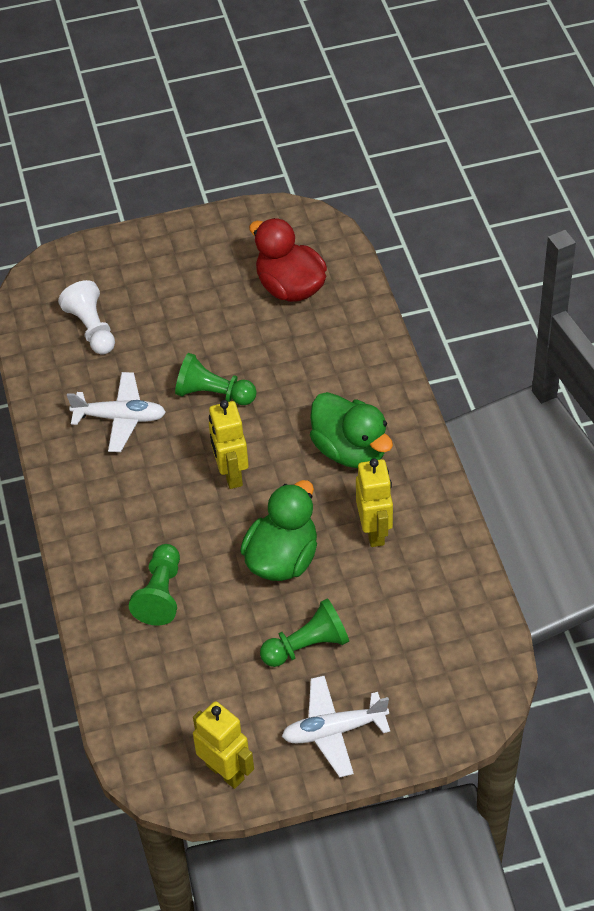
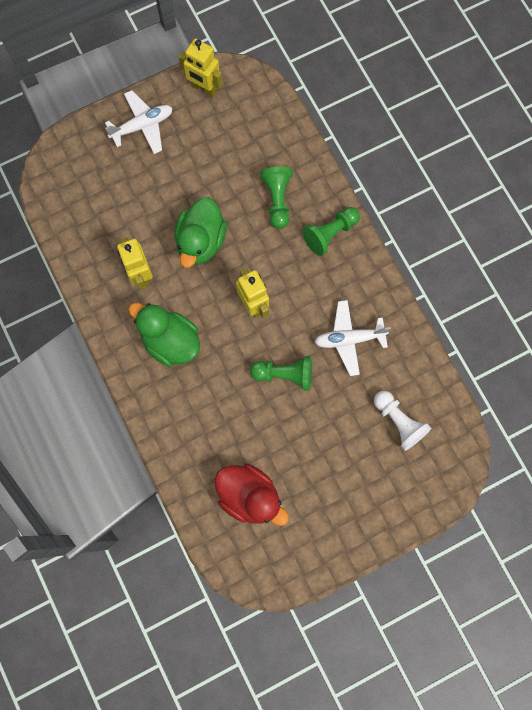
camera: 165 degrees right, 25 degrees up
green pawn [260,598,349,667] -> green pawn moved to [302,207,360,256]

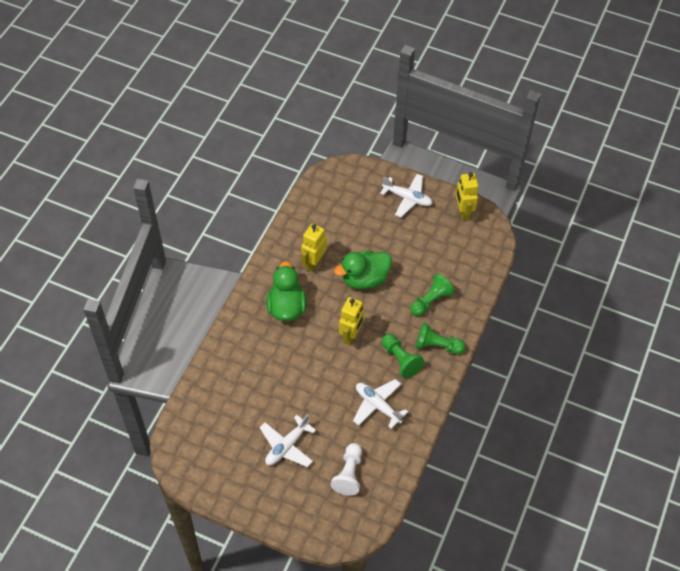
camera: 50 degrees right, 20 degrees down
red duck [215,463,289,526] -> none
green pawn [250,356,312,391] -> green pawn moved to [382,334,424,378]
none -> white plane [259,414,316,467]

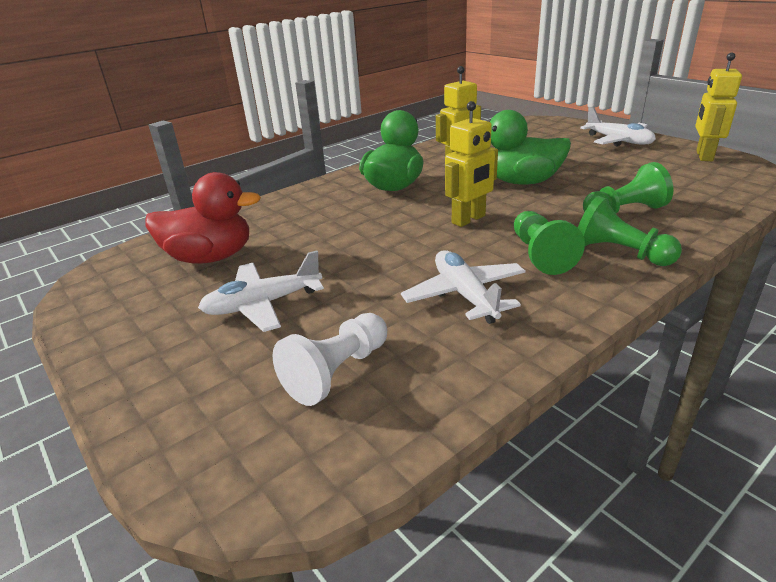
camera: 30 degrees right, 25 degrees down
none -> red duck [145,172,261,264]

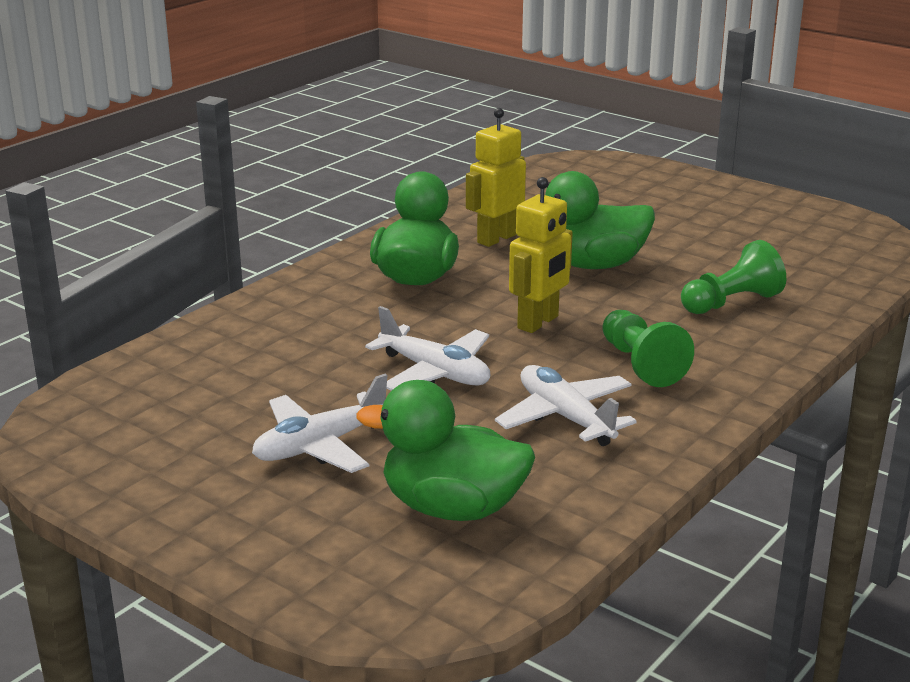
camera: 15 degrees left, 5 degrees down
red duck [145,172,261,264] -> none
white pawn [272,313,387,406] -> green duck [356,380,535,521]
green pawn [578,196,682,266] -> none
white plane [580,107,656,146] -> white plane moved to [365,306,491,391]
yellow robot [695,53,742,161] -> none

